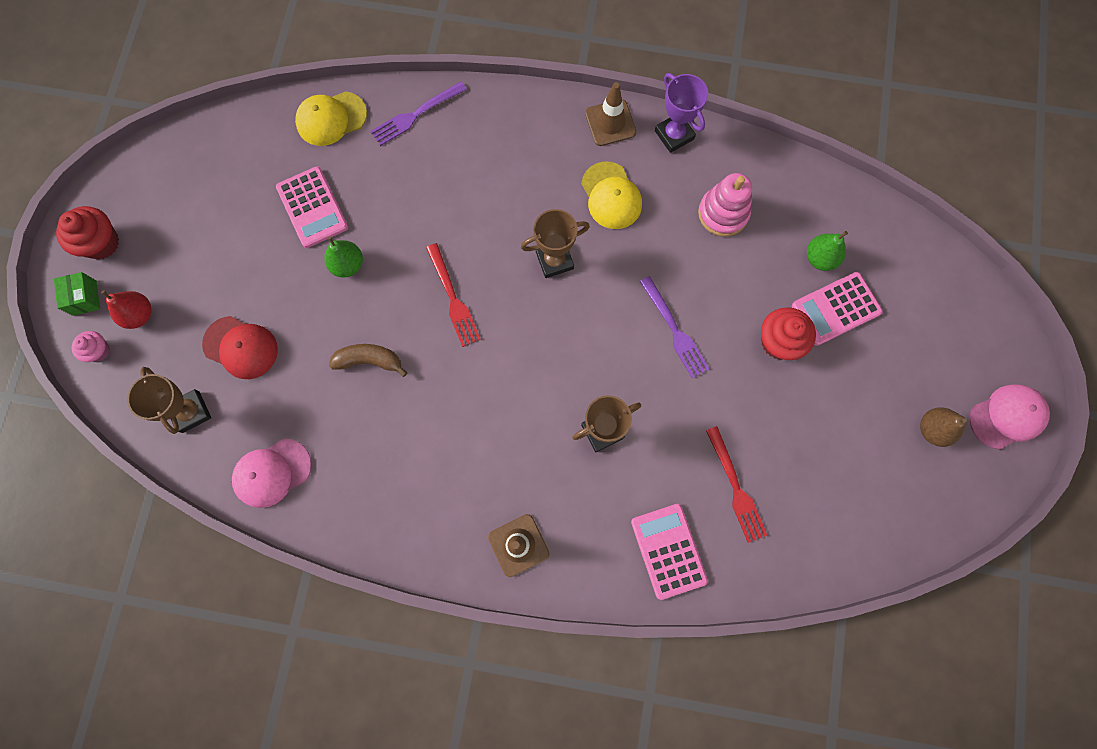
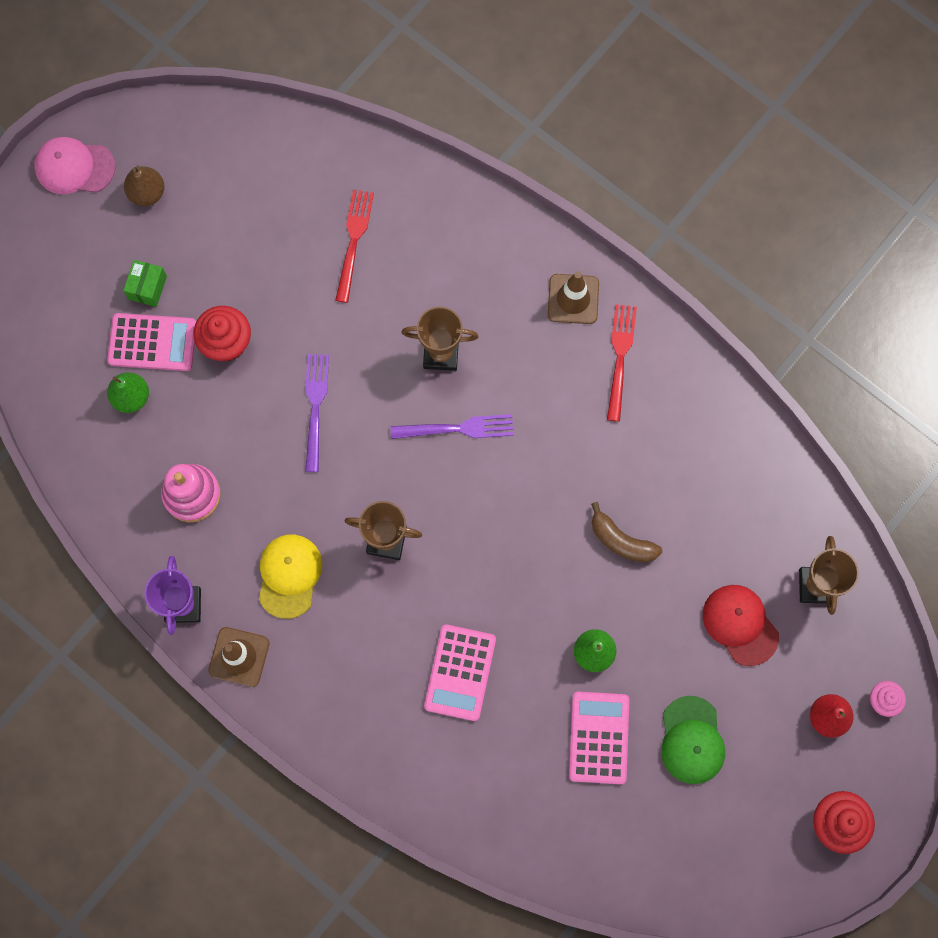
camera: 150 degrees left, 0 degrees up
green box [54,272,100,316] -> green box moved to [123,260,167,307]
pink cap [232,439,311,508] -> none
yellow cap [295,91,367,146] -> none
purple fork [370,82,467,146] -> purple fork moved to [391,414,514,439]
red fork [426,243,481,347] -> red fork moved to [607,304,637,422]
pink calculator [631,504,708,600] -> pink calculator moved to [424,624,496,721]
none -> green cap [661,696,725,784]

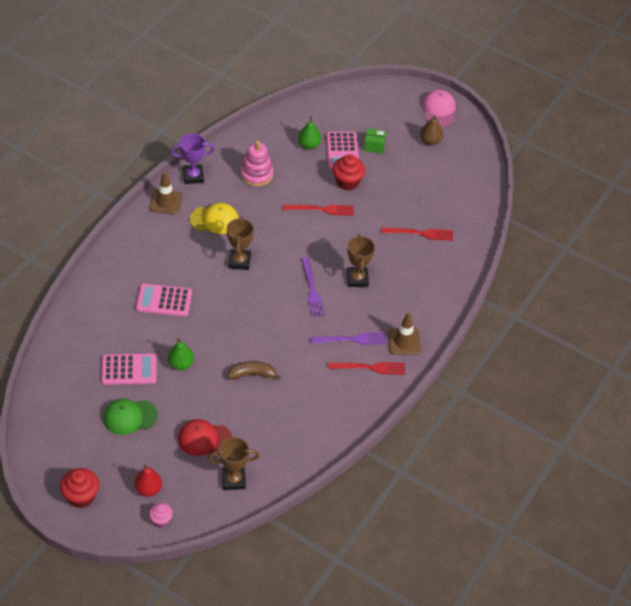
camera: 80 degrees right, 25 degrees down
purple fork [305,354,329,472] -> purple fork moved to [310,332,387,345]
brown banana [591,502,662,562] -> brown banana turned 60 degrees clockwise [227,361,281,380]
red cap [703,585,779,666] -> red cap turned 135 degrees counterclockwise [178,419,233,456]
none -> red fork [283,204,354,216]

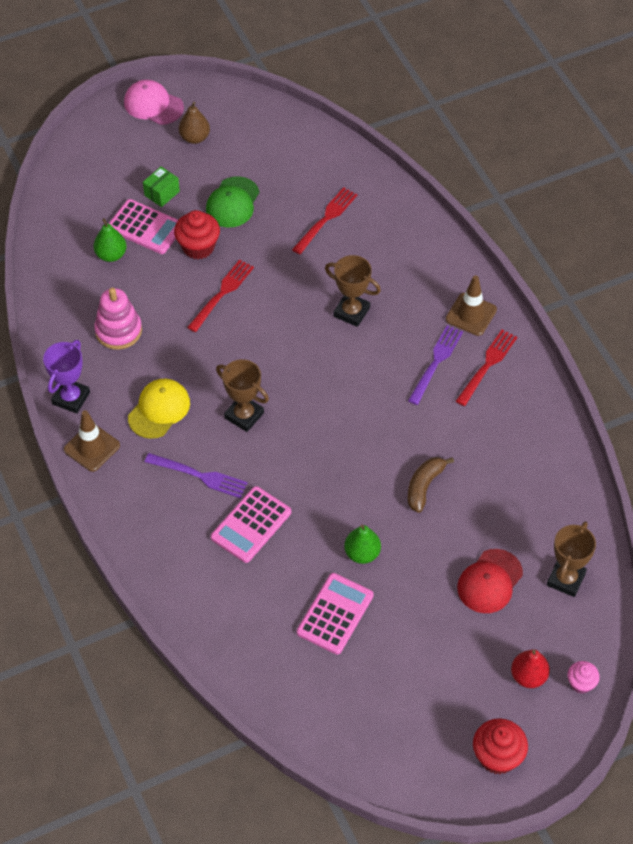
camera: 55 degrees left, 5 degrees up
green cap [103,399,158,435] -> green cap moved to [206,176,259,227]
purple fork [301,257,325,317] -> purple fork moved to [145,453,248,498]

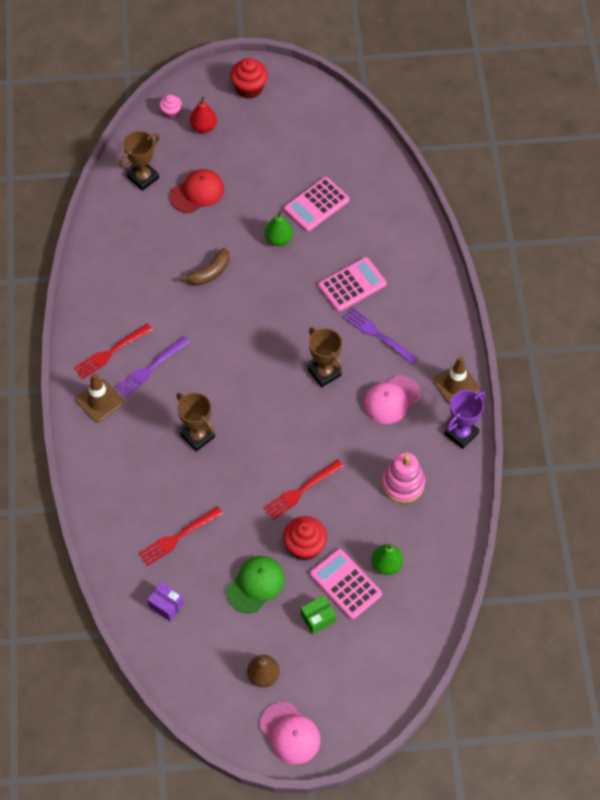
camera: 160 degrees left, 5 degrees up
yellow cap [128,378,190,439] -> pink cap [364,375,421,424]
none -> purple box [147,582,184,621]

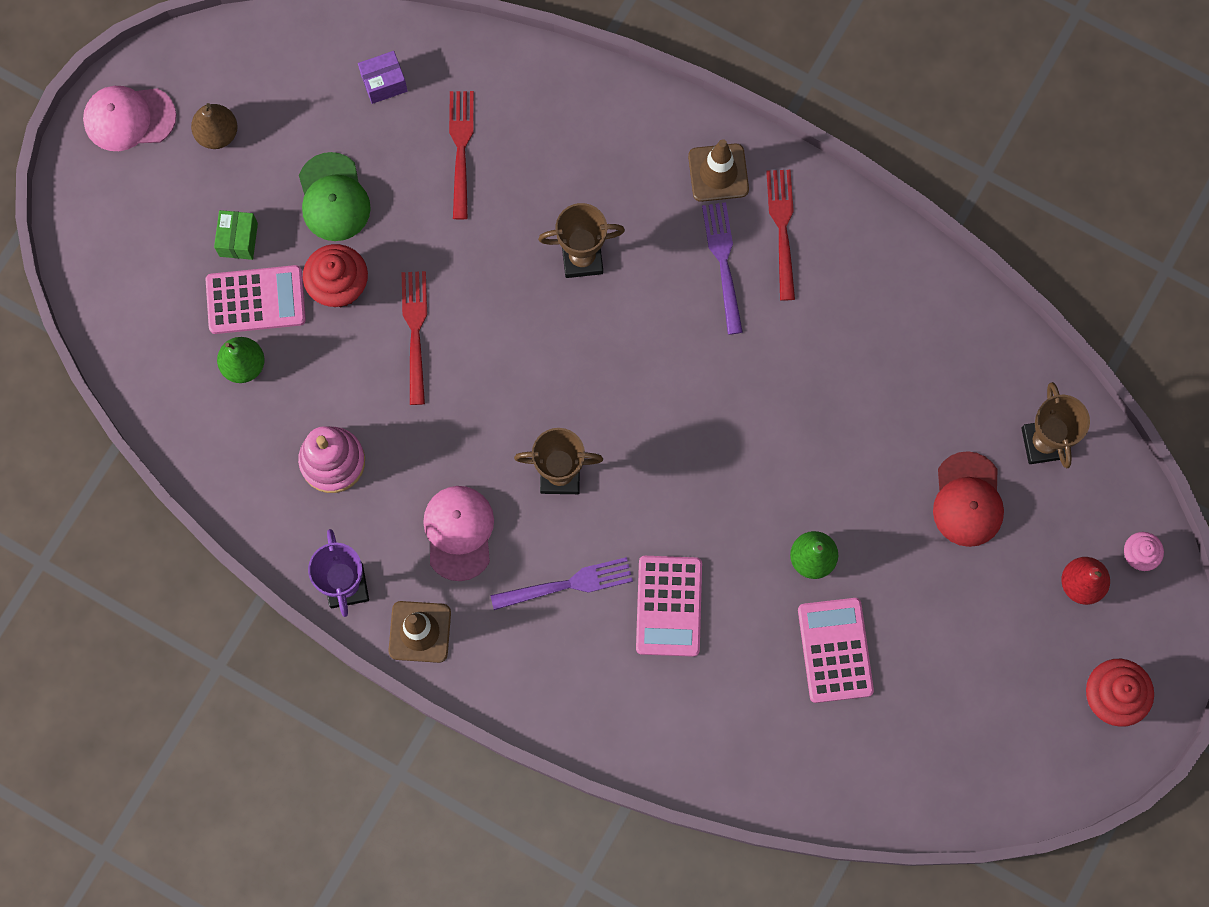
camera: 125 degrees right, 15 degrees up
brown banana [180,248,230,286] -> none

